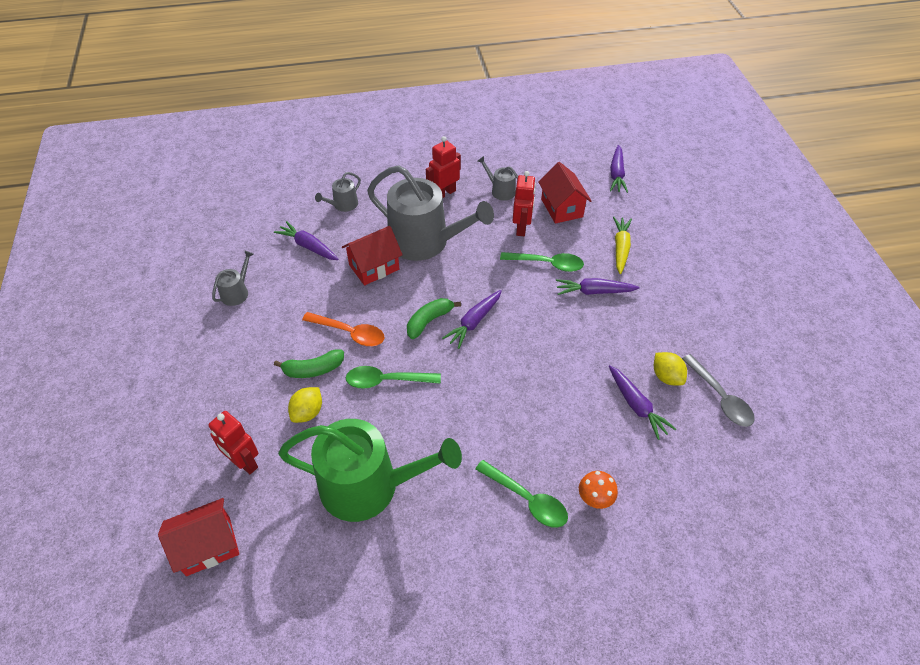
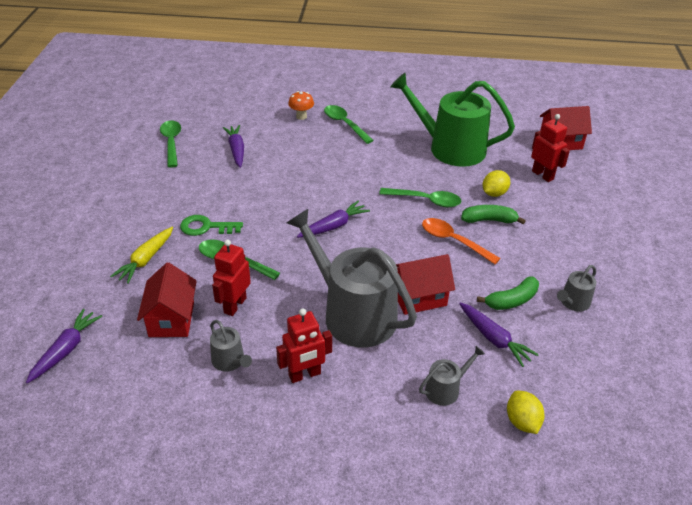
camera: 165 degrees left, 10 degrees down
green banana [407,298,461,339] -> green banana moved to [477,277,539,310]
purple carrot [556,278,640,295] -> green key [180,215,243,236]
yellow lemon [654,352,687,386] -> yellow lemon moved to [507,391,545,434]
grey spoon [682,354,755,427] -> green spoon [160,121,181,168]

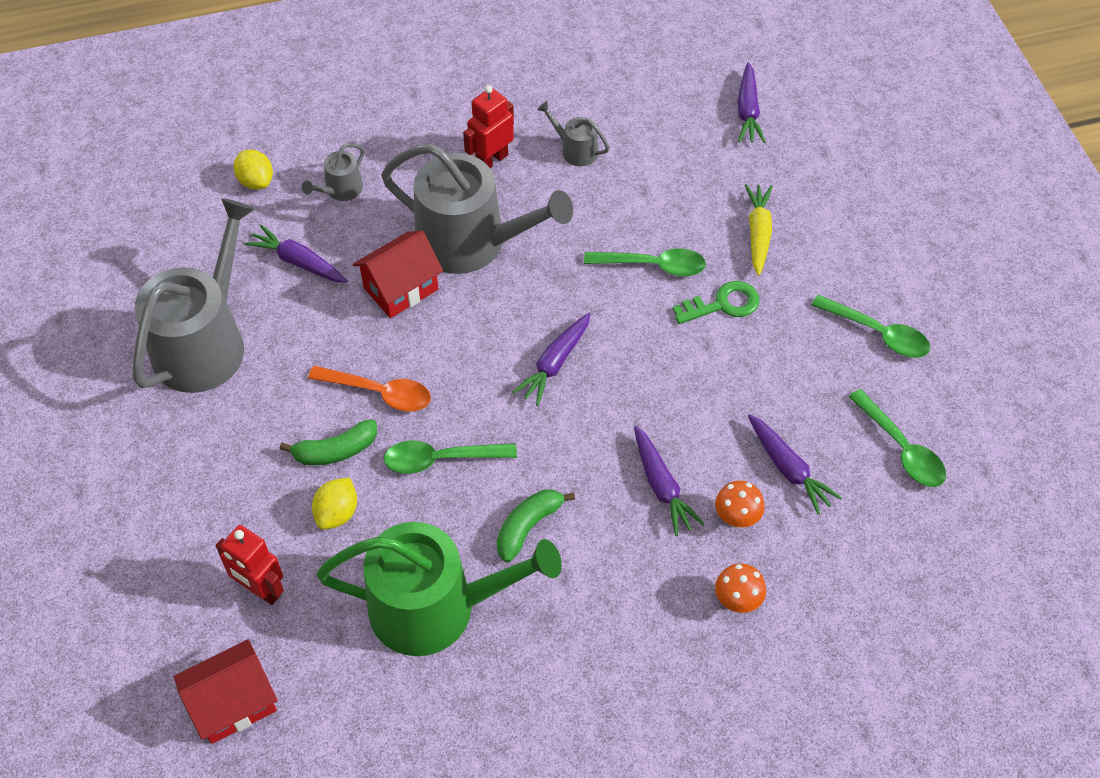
camera: 160 degrees right, 15 degrees up
red house [137,263,197,337] -> none
red robot [212,240,251,316] -> none
green spoon [324,105,374,144] -> green spoon moved to [811,295,930,358]
green banana [477,277,539,310] -> green banana moved to [497,490,575,562]
grey watering can [557,265,596,312] -> grey watering can [133,198,255,393], size x2.33
none -> purple carrot [634,426,704,536]
none -> orange mushroom [715,481,765,528]

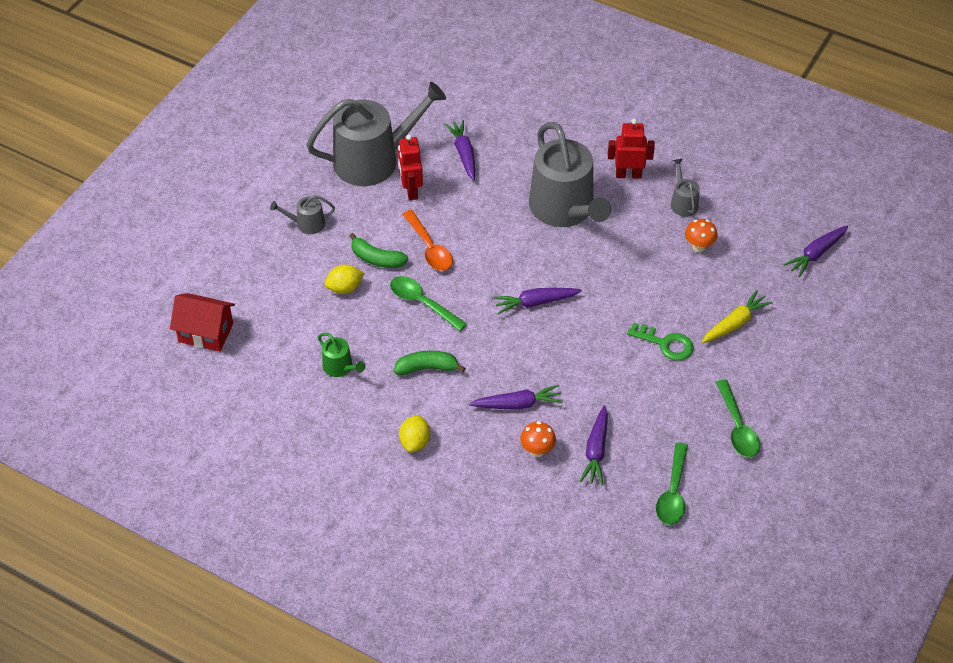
camera: 45 degrees right, 5 degrees down
red robot [216,525,284,605] -> red robot moved to [398,134,423,200]
yellow lemon [234,149,273,190] -> yellow lemon moved to [399,415,430,453]
grey watering can [302,143,364,201] -> grey watering can moved to [270,195,335,234]
green watering can [317,522,562,656] -> green watering can [318,333,365,377], size x0.43
red house [353,230,443,318] -> none
green spoon [584,248,706,276] -> none
purple carrot [634,426,704,536] -> purple carrot turned 120 degrees counterclockwise [469,385,563,410]
orange mushroom [715,563,766,613] -> orange mushroom moved to [685,219,717,252]

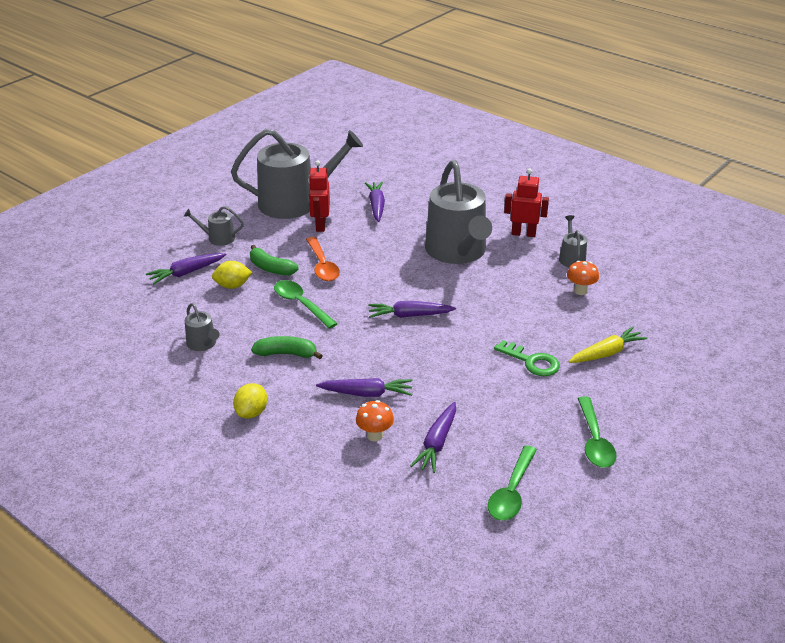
camera: 10 degrees right, 15 degrees down
red house [170,293,235,351] -> none
green watering can [318,333,365,377] -> grey watering can [185,303,220,351]
purple carrot [783,225,848,277] -> purple carrot moved to [146,253,226,284]

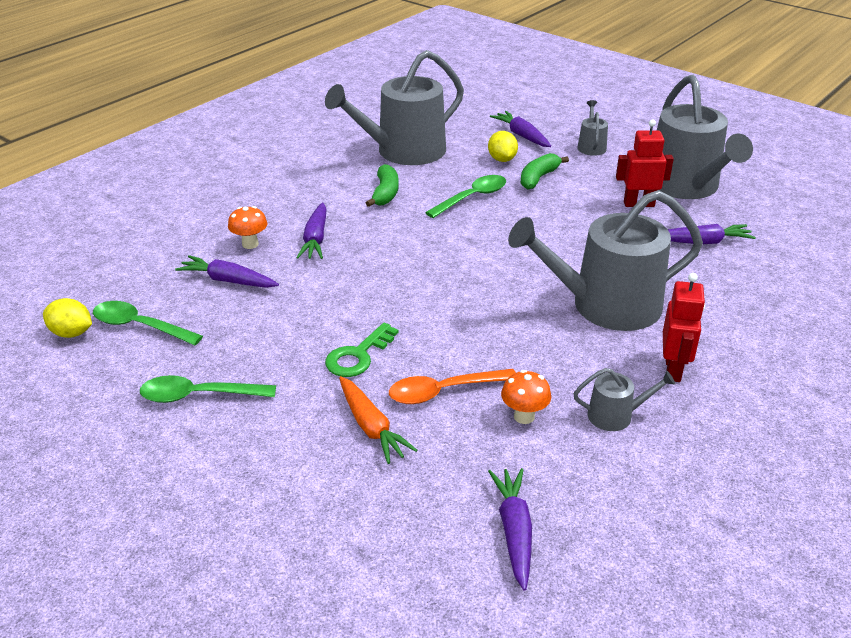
camera: 90 degrees right, 0 degrees up
grey watering can [185,303,220,351] -> grey watering can [325,50,464,165], size x2.33
yellow lemon [233,383,267,419] -> yellow lemon moved to [43,298,92,338]
orange spoon [306,237,340,281] -> orange spoon moved to [389,369,516,404]
purple carrot [368,301,456,318] -> purple carrot moved to [488,468,532,591]
yellow carrot [568,327,648,363] -> orange carrot [339,376,418,464]

